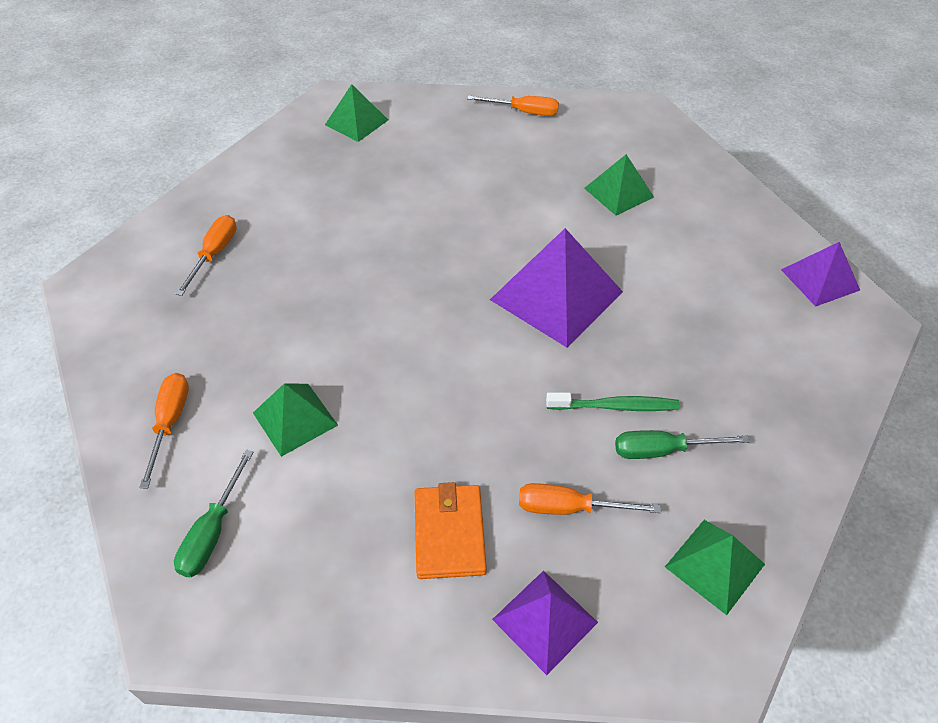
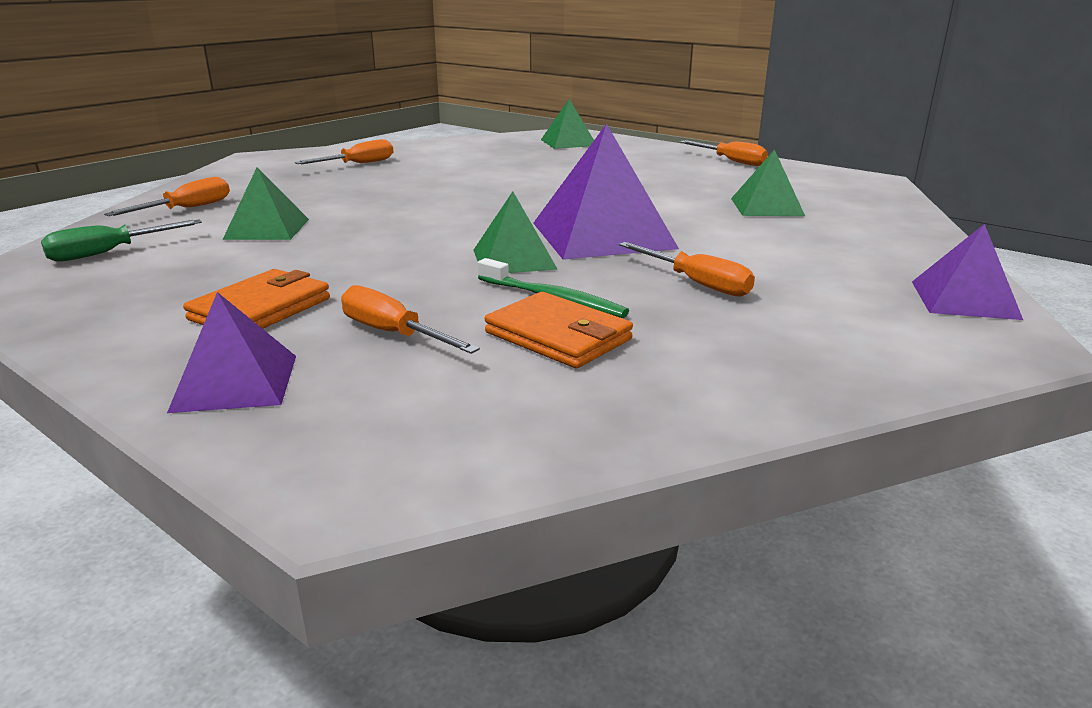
camera: 35 degrees right, 25 degrees down
green screwdriver [615,430,750,459] -> orange wallet [485,292,633,368]
green pyramid [665,520,765,615] -> green pyramid moved to [474,192,558,273]
none -> orange screwdriver [619,242,755,297]

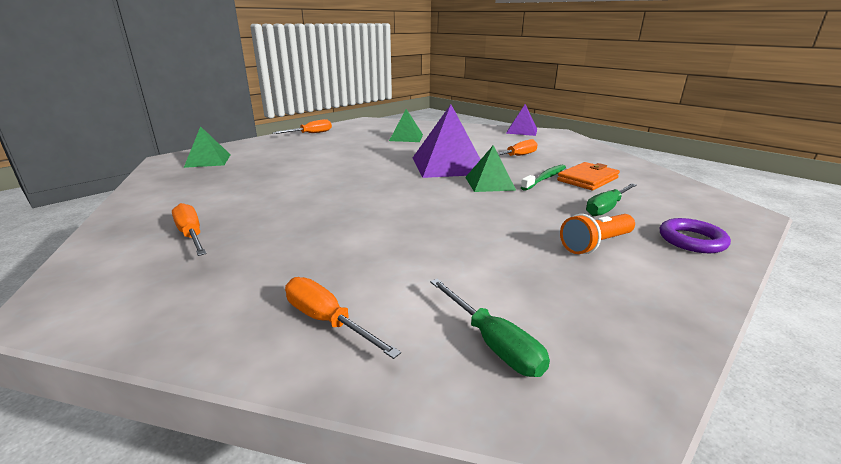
camera: 85 degrees left, 0 degrees up
purple pyramid [167,292,296,413] -> purple ring [660,218,731,253]
orange wallet [183,269,330,329] -> orange flashlight [560,214,635,254]
green pyramid [222,167,309,240] -> none
orange screwdriver [341,285,480,354] -> green screwdriver [586,183,637,216]

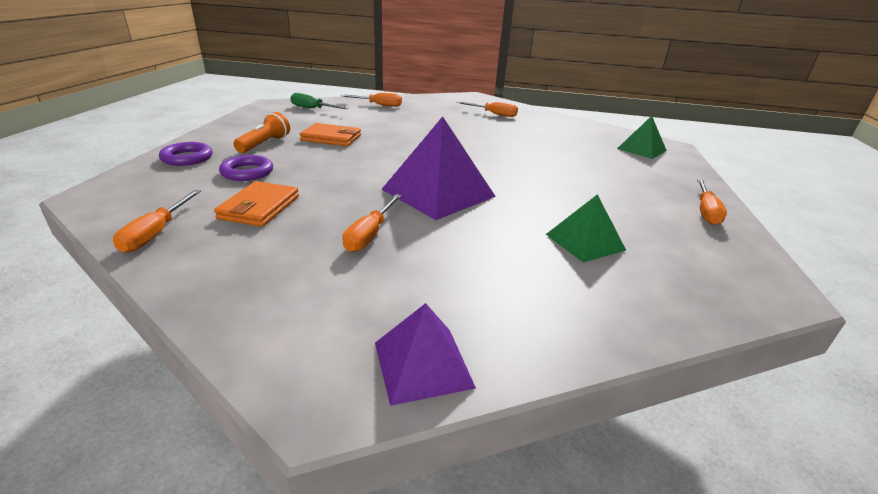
camera: 145 degrees right, 5 degrees up
green pyramid [465,145,517,192] -> none
green toothbrush [521,165,566,191] -> none
green screwdriver [586,183,637,216] -> purple ring [219,155,273,181]
none -> orange screwdriver [113,190,201,253]
none -> orange wallet [300,123,361,146]

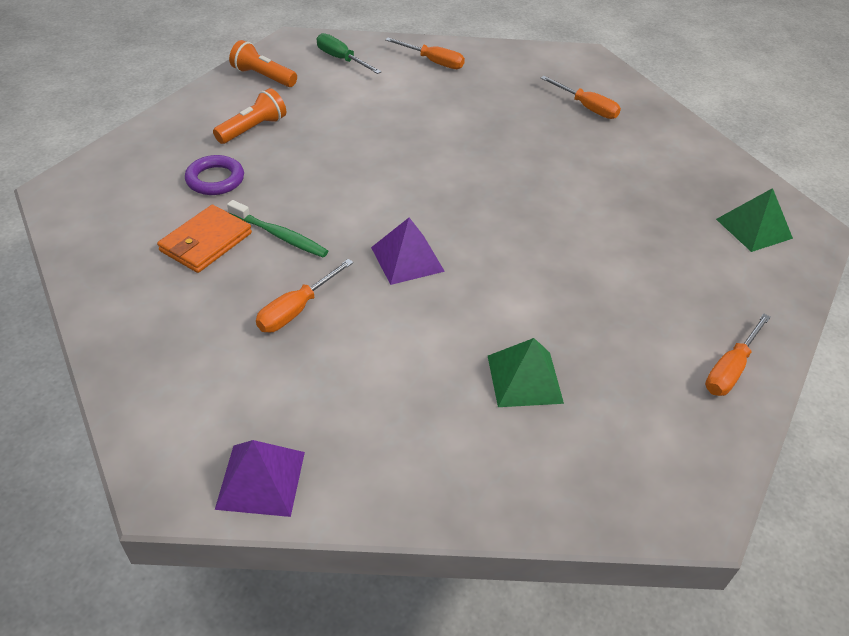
camera: 20 degrees right, 15 degrees up
orange screwdriver [113,190,201,253] -> none
purple ring [159,142,213,166] -> none
orange wallet [300,123,361,146] -> none
purple pyramid [381,116,496,220] -> purple pyramid [371,218,445,285], size x0.58
none -> green toothbrush [227,200,328,257]
none -> orange flashlight [229,40,297,87]

